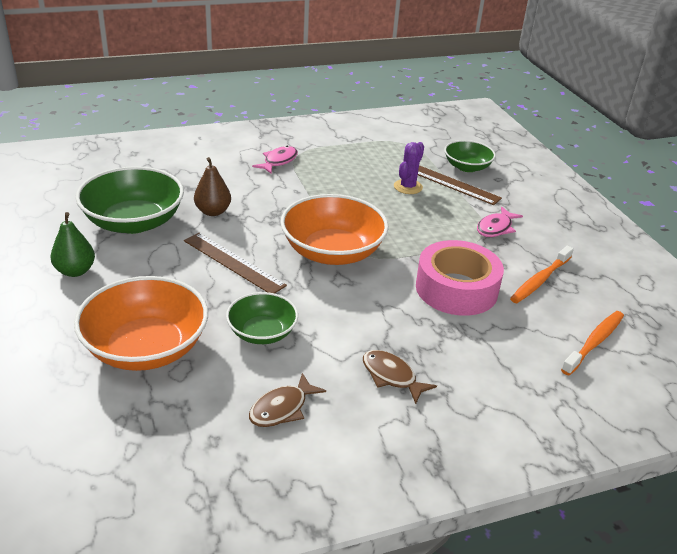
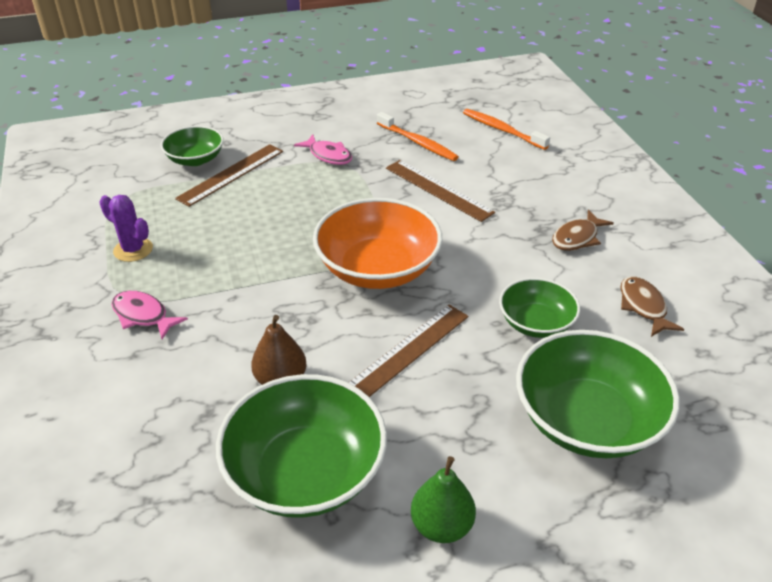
camera: 85 degrees left, 5 degrees up
orange bowl [74,276,208,371] -> green bowl [516,330,680,458]
brown fish [249,373,326,427] -> brown fish turned 150 degrees counterclockwise [621,276,684,337]
purple cactus [394,142,424,194] -> purple cactus moved to [99,195,153,262]
pink tape [416,240,504,316] -> brown ruler [386,160,495,222]

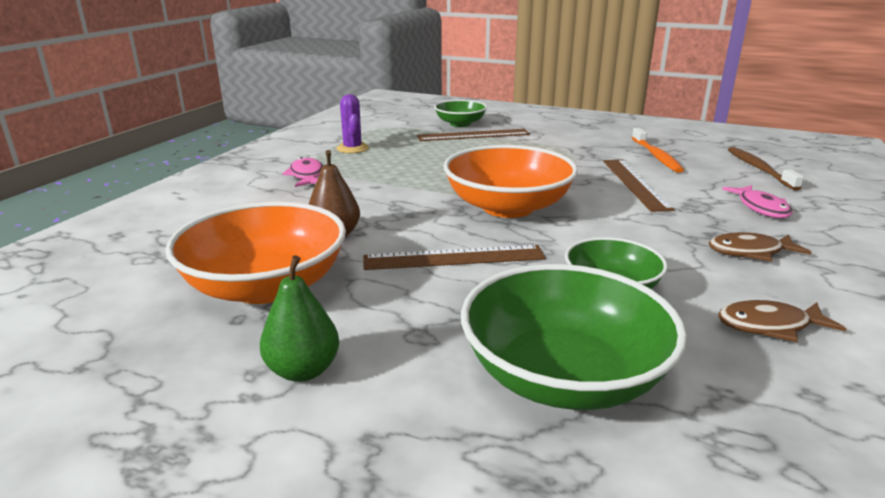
camera: 40 degrees right, 15 degrees down
green bowl [216,374,387,518] -> orange bowl [165,202,346,304]
pink fish [294,135,352,165] -> pink fish moved to [722,185,793,218]
orange toothbrush [463,109,550,150] -> brown toothbrush [728,147,804,191]
brown fish [621,276,684,337] -> brown fish turned 120 degrees counterclockwise [718,300,846,342]

